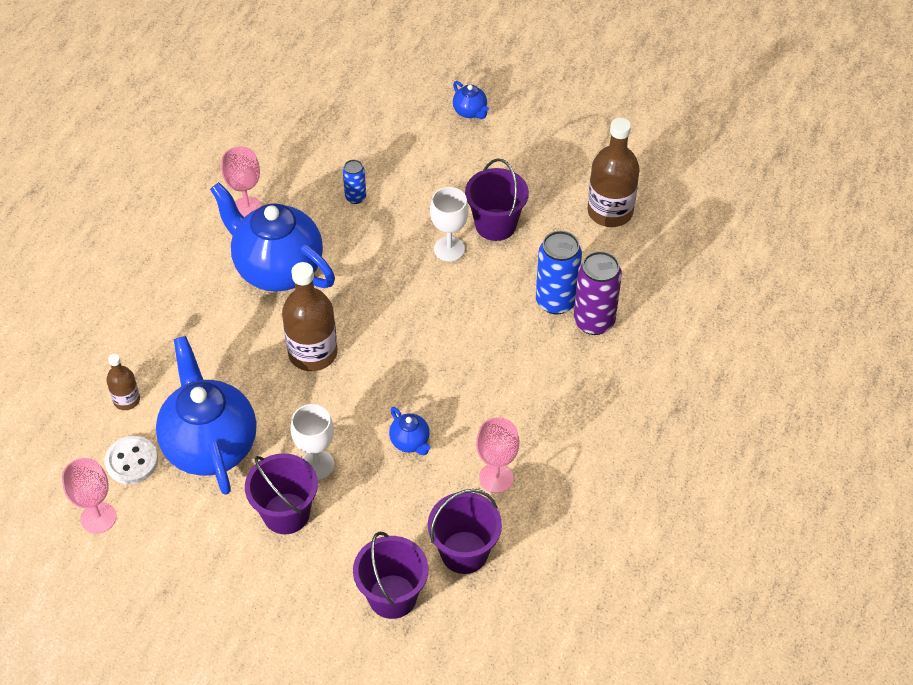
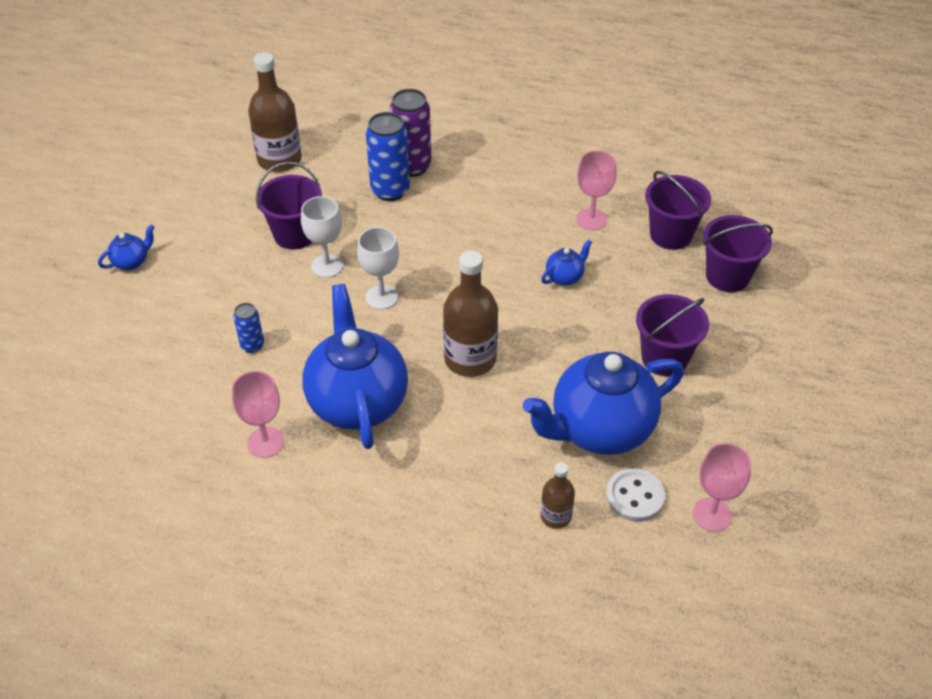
camera: 95 degrees left, 5 degrees down
blue teapot [210,182,335,292] -> blue teapot turned 135 degrees clockwise [302,284,408,449]
white goblet [291,404,334,480] -> white goblet moved to [357,227,399,310]

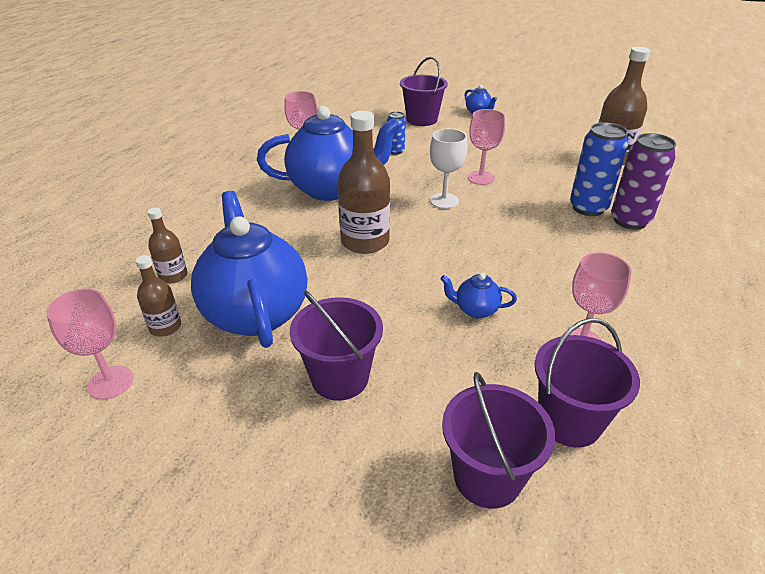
camera: 95 degrees right, 10 degrees down
purple bucket [256,162,322,249] -> purple bucket moved to [400,57,448,126]
white goblet [301,196,343,278] -> pink goblet [467,109,505,185]
blue teapot [541,239,592,286] -> blue teapot turned 135 degrees clockwise [440,273,517,319]
white button [606,468,665,522] -> brown bottle [136,255,181,337]

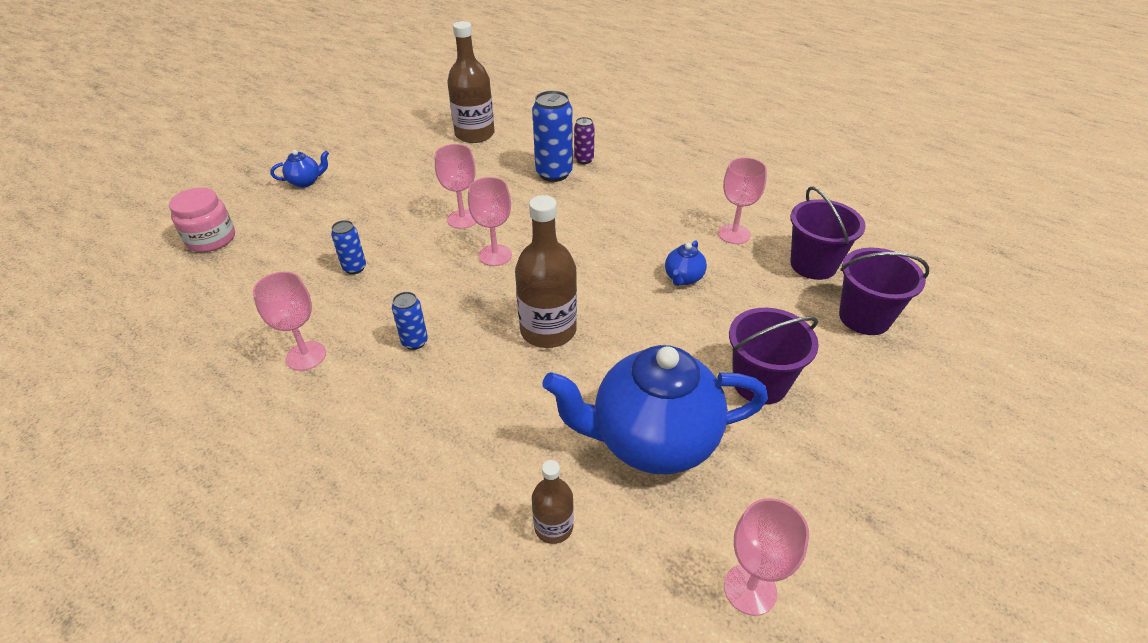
camera: 75 degrees left, 5 degrees up
brown bottle [136,255,181,337] -> none
blue teapot [257,106,400,201] -> blue can [392,292,428,350]
purple bucket [400,57,448,126] -> none
white goblet [430,129,468,209] -> pink goblet [468,177,512,266]
purple can [611,133,676,230] -> purple can [574,117,595,164], size x0.54
none -> pink jar [169,188,235,252]

